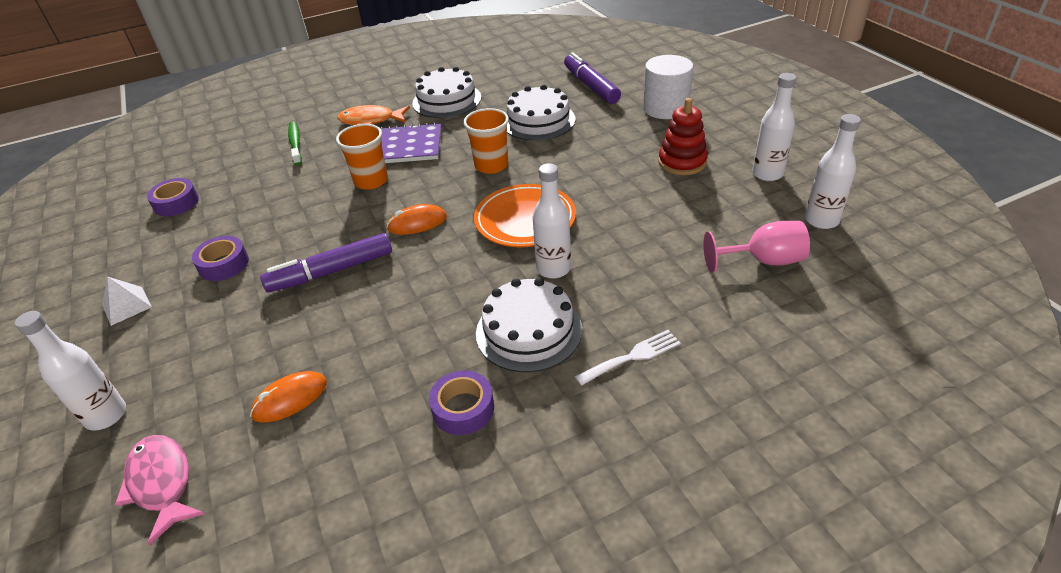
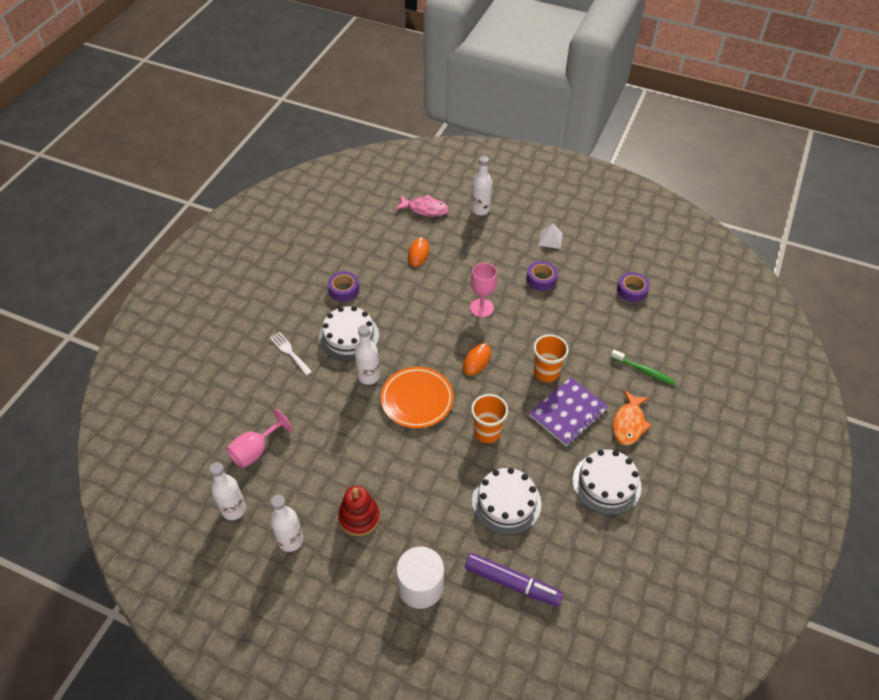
camera: 135 degrees right, 10 degrees up
purple marker [260,233,392,293] -> pink goblet [470,263,497,317]
orange fish [337,105,410,125] -> orange fish turned 150 degrees clockwise [613,390,652,445]
white fork [575,330,681,386] -> white fork turned 120 degrees clockwise [270,332,312,376]

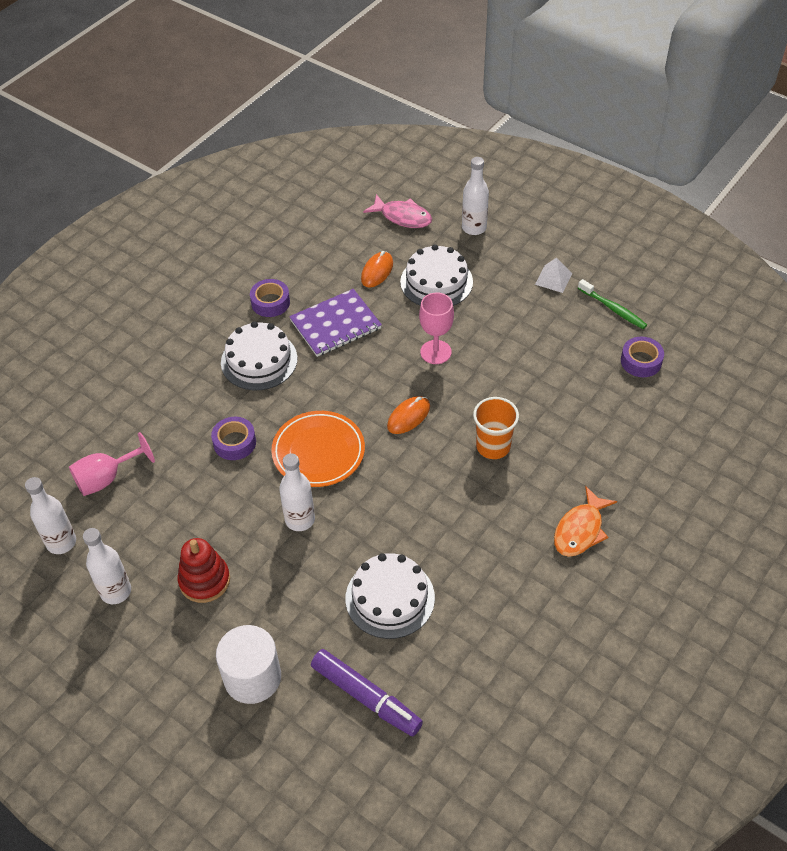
camera: 15 degrees right, 0 degrees up
white fork [270,332,312,376] -> none
white bottle [355,325,380,385] -> white bottle moved to [279,453,315,531]
orange cup [471,394,508,443] -> none
purple tape [527,261,558,291] -> purple tape moved to [211,417,256,460]
purple notebook [529,377,609,446] -> purple notebook moved to [289,289,382,357]
white cake [573,449,642,515] -> white cake moved to [400,244,473,306]
green toothbrush [611,350,676,385] -> green toothbrush moved to [578,279,647,329]

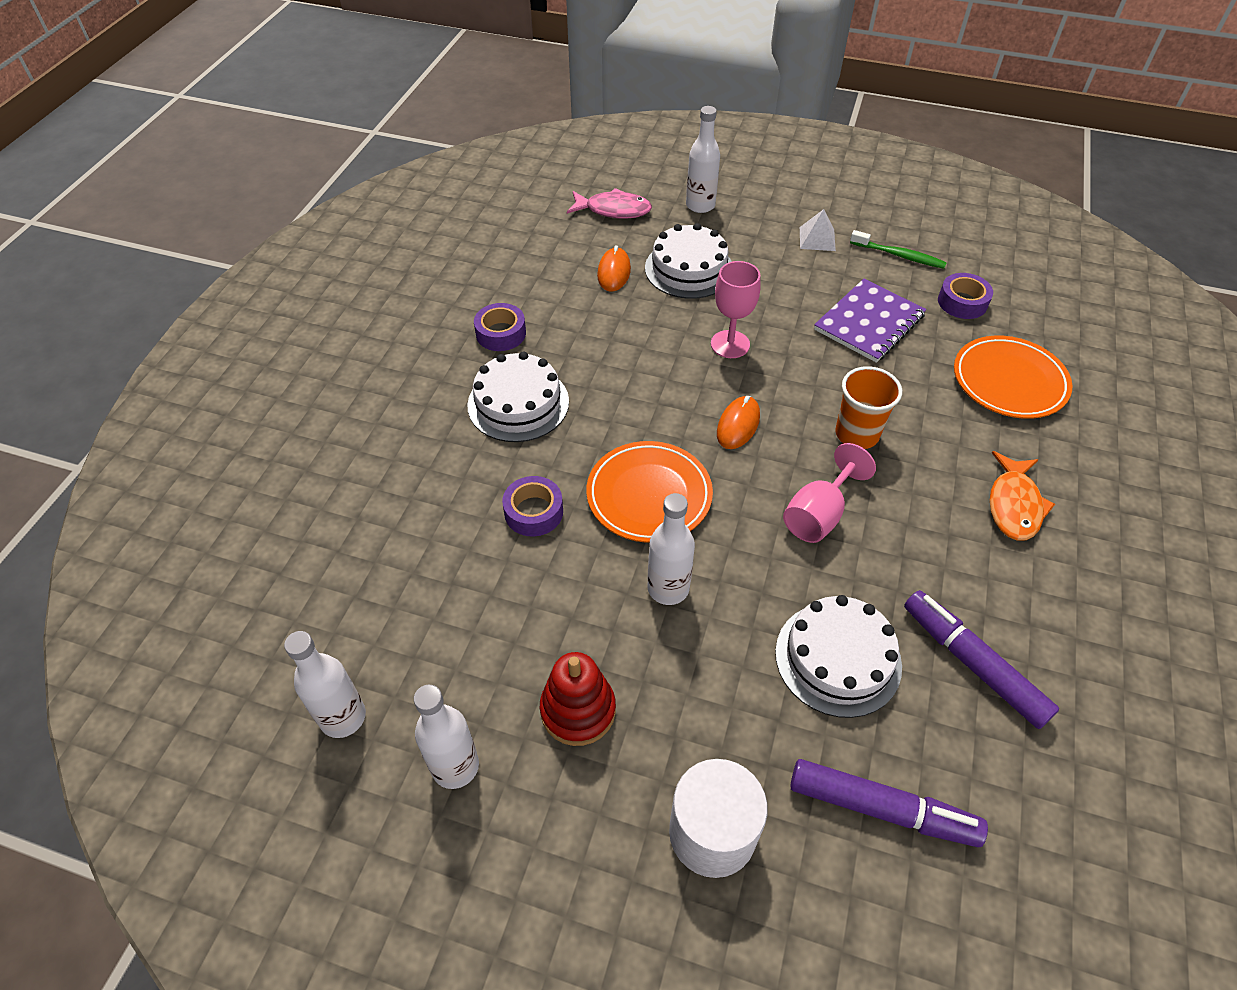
camera: 20 degrees left, 0 degrees up
pink goblet [69,432,155,496] -> pink goblet moved to [783,443,876,543]
purple notebook [289,289,382,357] -> purple notebook moved to [814,279,927,363]
none -> purple marker [904,590,1059,729]
none -> orange plate [954,336,1072,419]

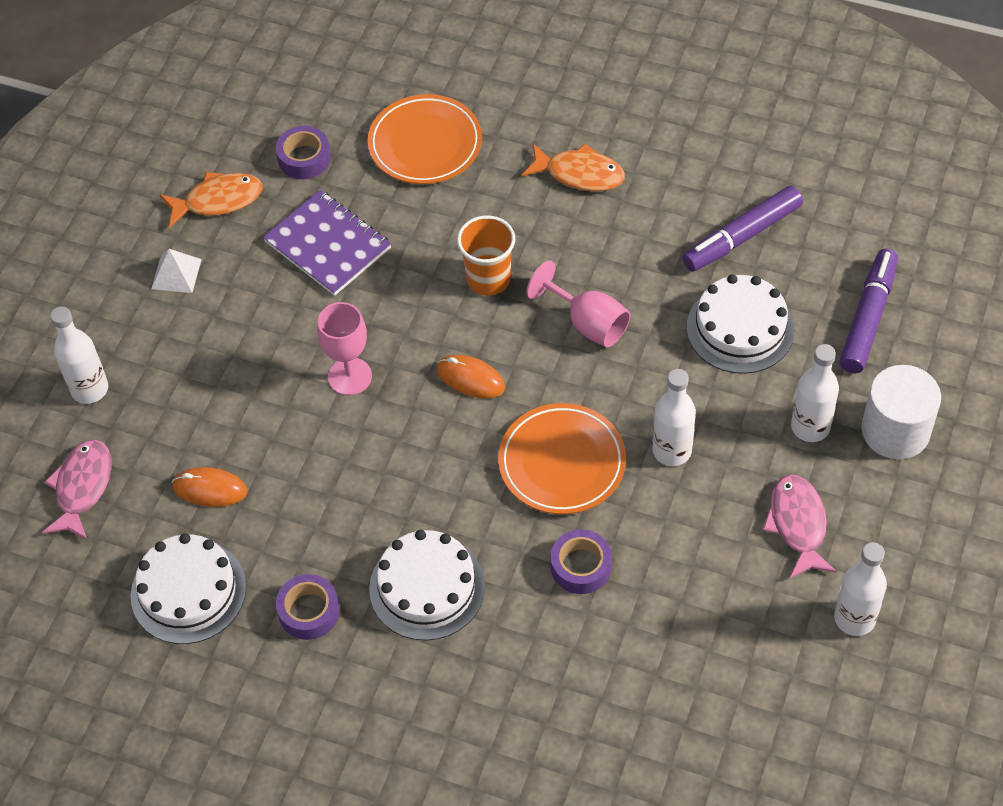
camera: 85 degrees left, 5 degrees up
white bottle [284,631,366,738] -> white bottle moved to [791,344,839,442]
red stacking toy [540,652,616,746] -> pink fish [763,475,837,579]
white cake [645,223,732,299] -> white cake moved to [131,533,246,644]
green toothbrush [850,230,947,269] -> orange fish [160,172,263,228]

